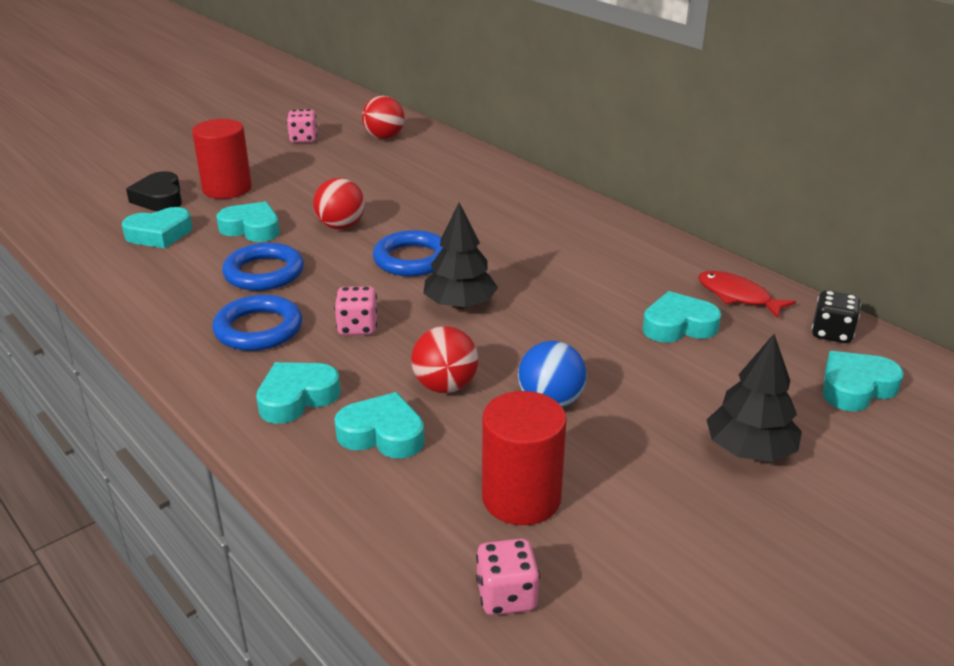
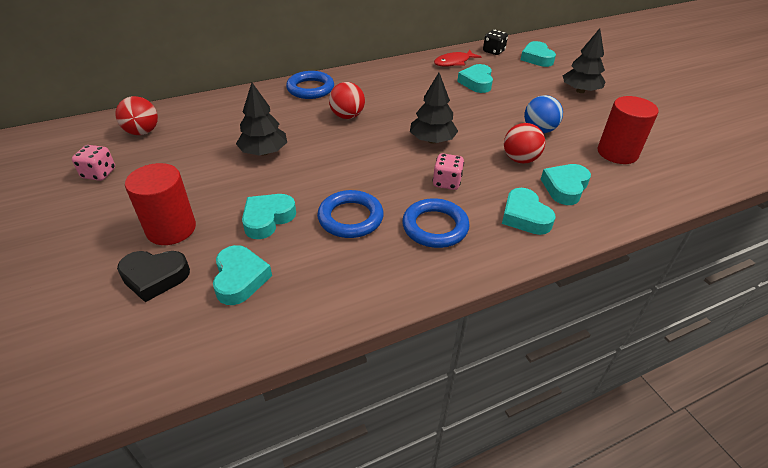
camera: 75 degrees left, 10 degrees up
red ball [313,178,365,229] -> red ball moved to [329,82,365,119]
blue ring [373,230,443,277] -> blue ring moved to [286,71,334,99]
pink dice [476,538,540,615] -> none
none -> black tree [236,82,287,156]

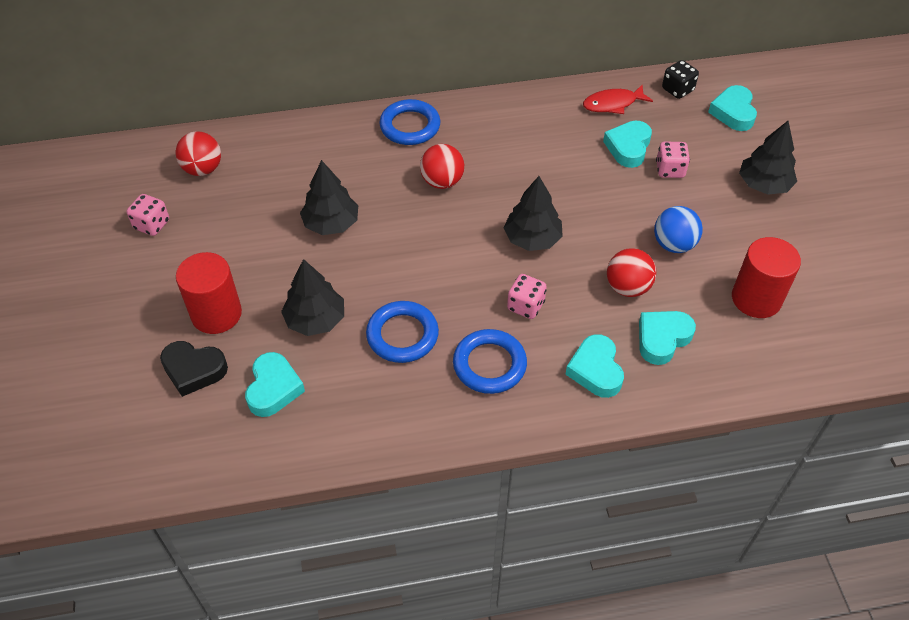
camera: 15 degrees right, 10 degrees up
turquoise heart [242,194,296,239] -> black tree [281,259,344,336]
none -> pink dice [656,142,690,178]

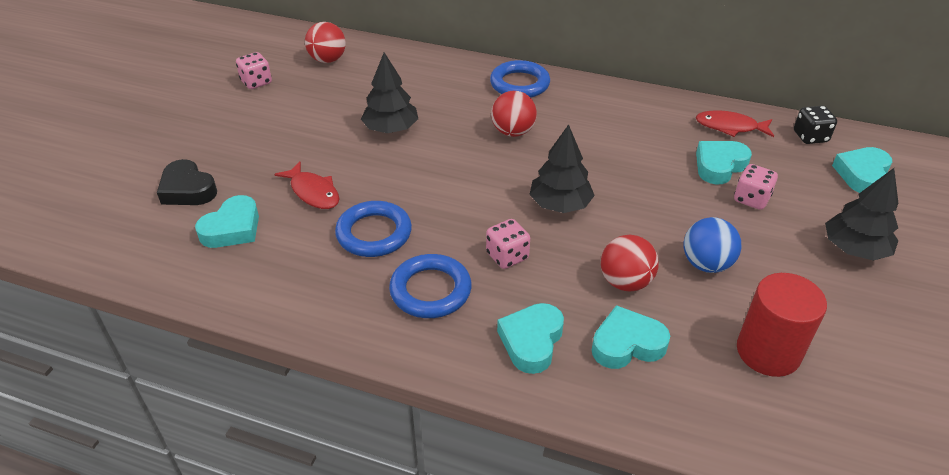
camera: 30 degrees right, 10 degrees down
red cylinder [176,252,242,334] -> none
black tree [281,259,344,336] -> red fish [274,162,340,209]

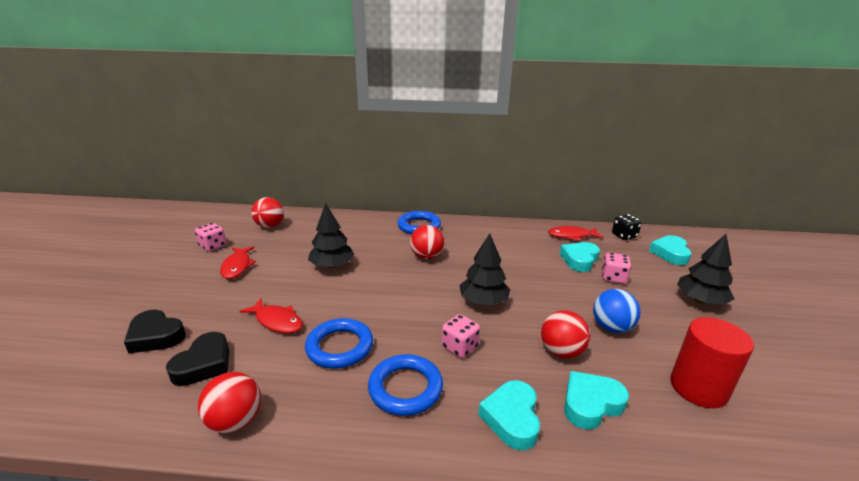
camera: 15 degrees left, 15 degrees down
turquoise heart [195,195,259,248] -> black heart [166,332,229,386]
none -> red ball [198,372,261,433]
none -> red fish [220,246,256,279]

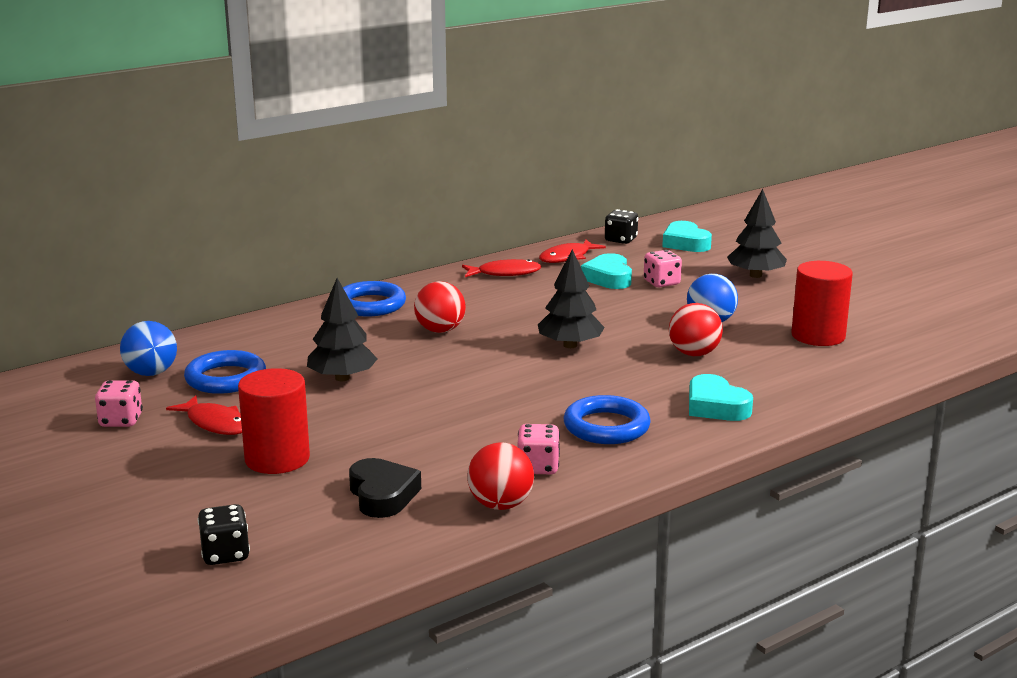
camera: 40 degrees left, 5 degrees down
black heart [124,310,186,354] -> none
red fish [239,299,303,333] -> red fish moved to [462,259,541,277]
red ball [251,197,284,228] -> blue ball [120,321,177,376]
blue ring [305,318,373,369] -> blue ring moved to [184,350,266,394]
pink dice [442,314,480,358] -> pink dice moved to [518,424,560,474]
turquoise heart [564,371,629,430] -> none
none -> black dice [198,504,250,565]
none -> red cylinder [238,368,310,474]

